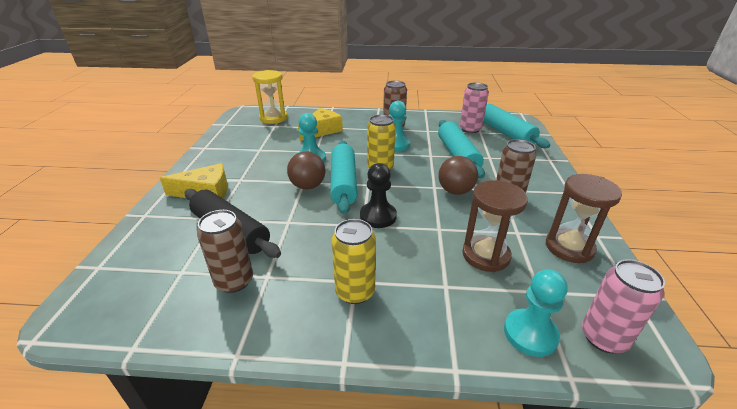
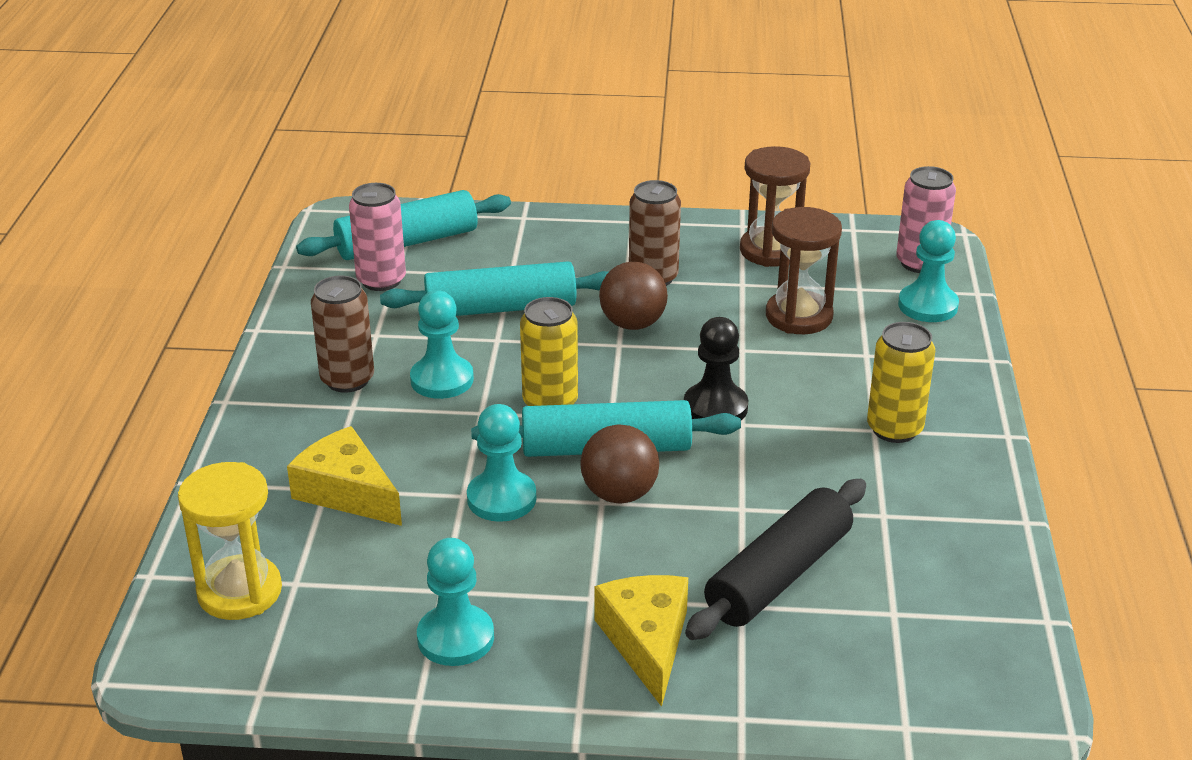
camera: 90 degrees left, 0 degrees up
brown can [197,210,253,293] -> none
none -> turquoise pawn [417,538,494,666]

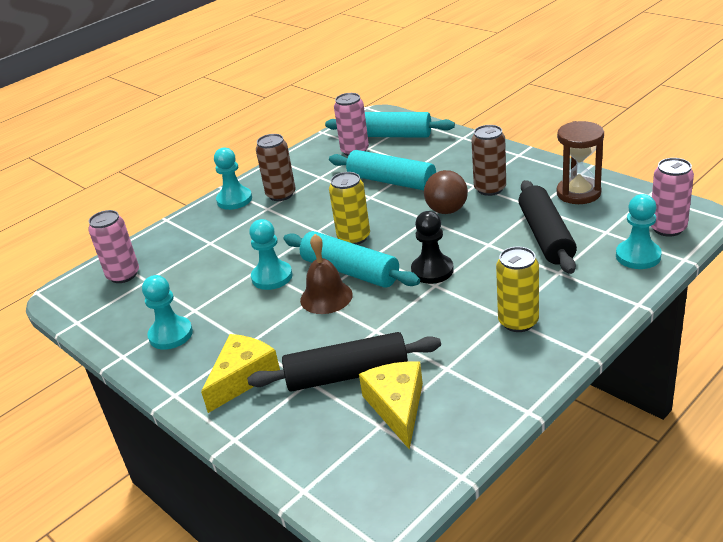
camera: 45 degrees right, 0 degrees up
yellow hourglass [178,462,282,620] -> pink can [88,210,139,283]
yellow cheese [287,426,402,526] -> yellow cheese moved to [359,361,423,450]
turquoise pawn [410,291,474,399] -> turquoise pawn moved to [214,147,252,210]
brown ball [581,424,659,503] -> brown bell [300,234,353,314]
brown hourglass [766,207,842,334] -> black rolling pin [518,180,577,274]

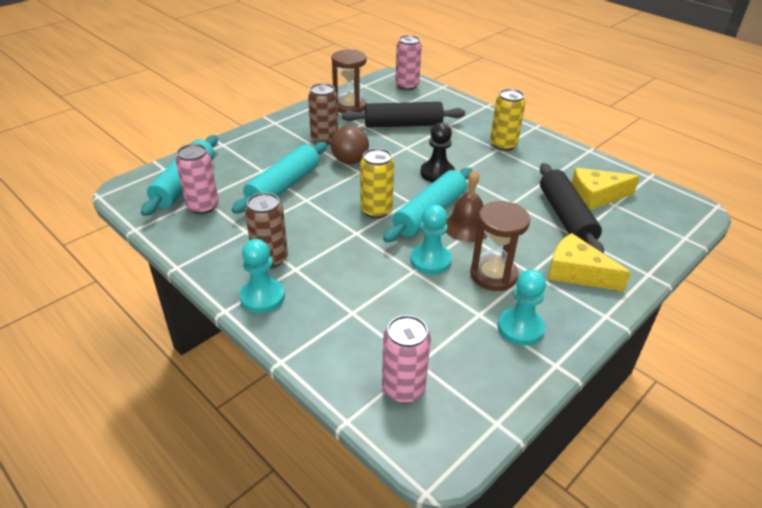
camera: 95 degrees left, 5 degrees up
turquoise pawn [616,194,662,269] -> none
none -> brown hourglass [470,201,530,291]

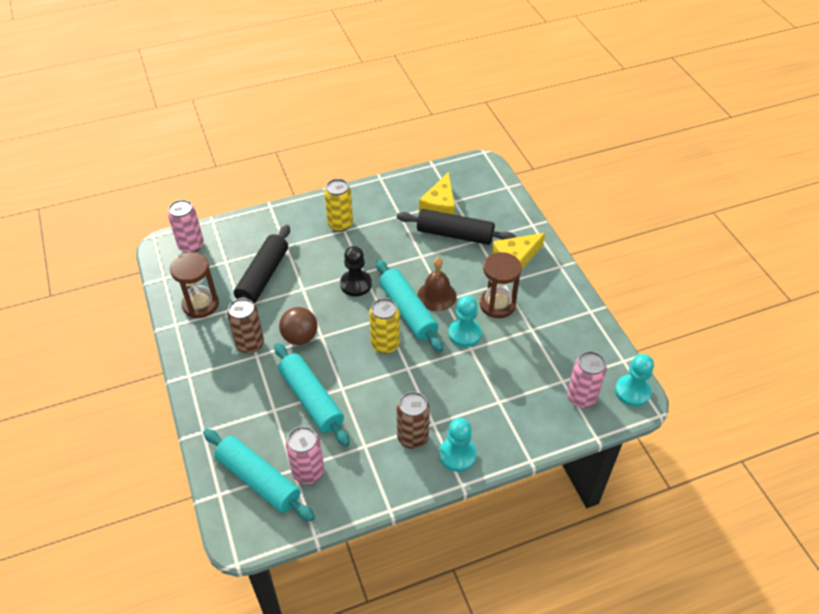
camera: 65 degrees left, 10 degrees up
turquoise pawn [498,269,546,346] -> turquoise pawn moved to [615,354,654,407]

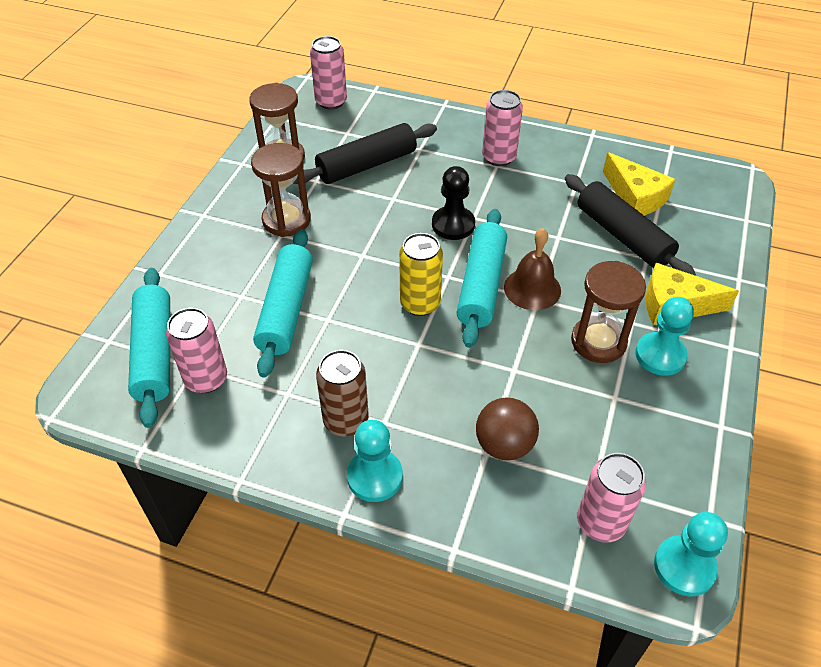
camera: 40 degrees right, 0 degrees up
brown can [227,298,264,354] -> brown hourglass [251,143,311,237]
brown ball [279,307,318,345] -> brown ball moved to [476,397,539,461]
yellow can [324,179,353,232] -> pink can [482,90,523,166]
yellow cheese [419,172,455,215] -> yellow cheese turned 90 degrees counterclockwise [603,152,676,216]
turquoise pawn [448,296,482,347] -> turquoise pawn moved to [635,297,694,376]

